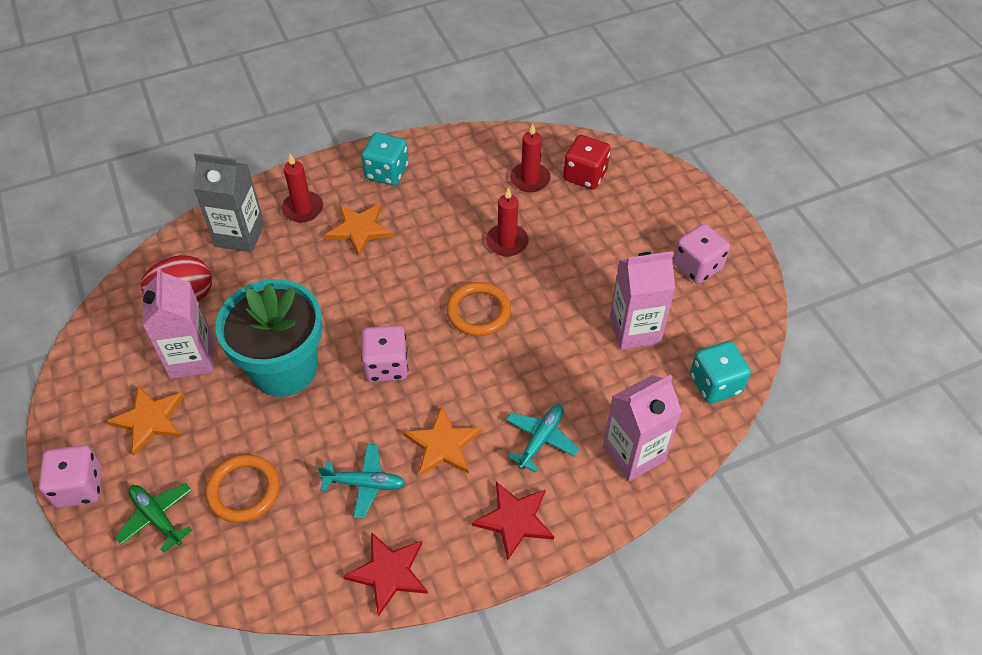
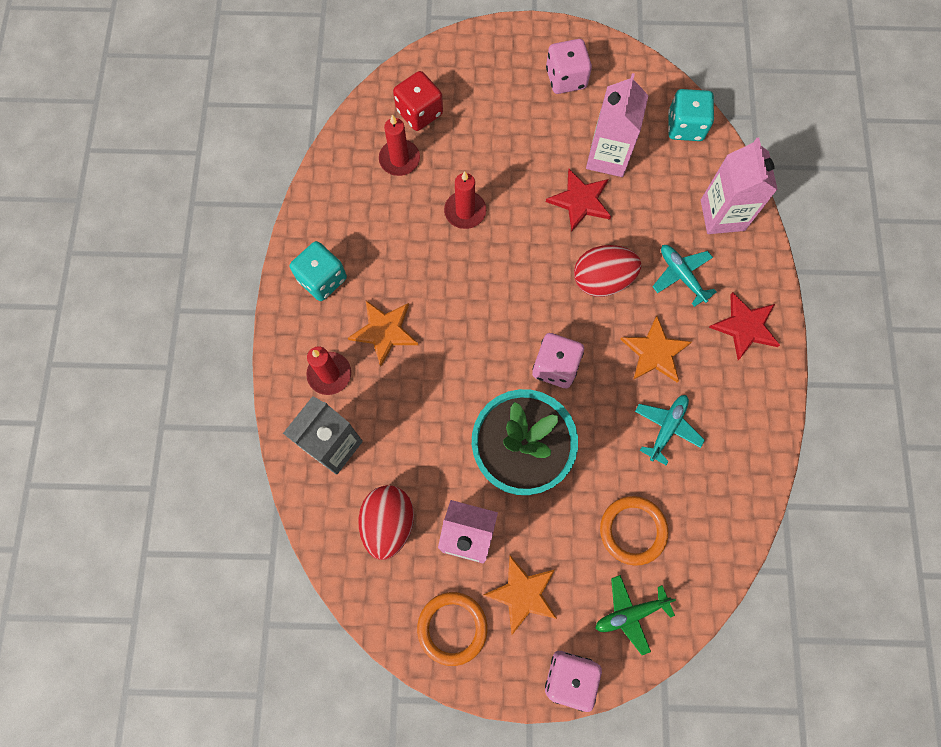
camera: 65 degrees left, 20 degrees up
red star [343,532,428,617] -> red star moved to [546,169,611,231]
orange ring [446,282,511,336] -> orange ring moved to [417,592,488,666]
none -> red egg [574,245,641,297]

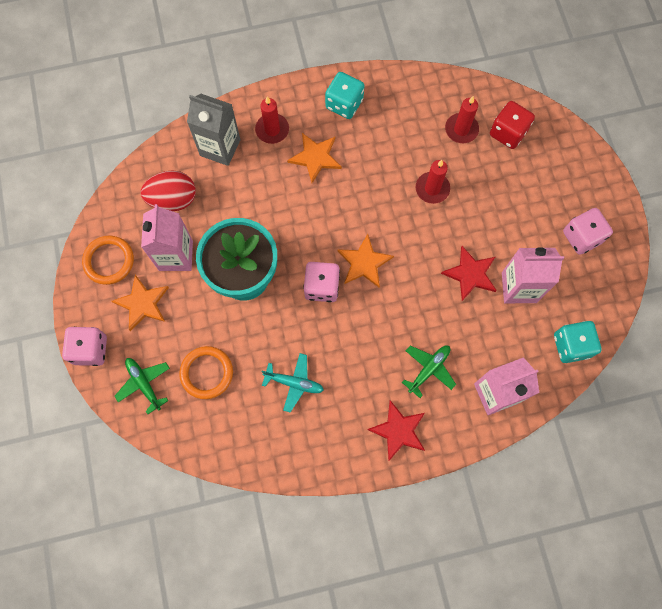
camera: 75 degrees right, 0 degrees up
red egg [574,245,641,297] -> none
orange star [620,316,692,383] -> orange star moved to [337,234,394,288]
turquoise plane [652,245,716,307] -> green plane [402,345,456,398]

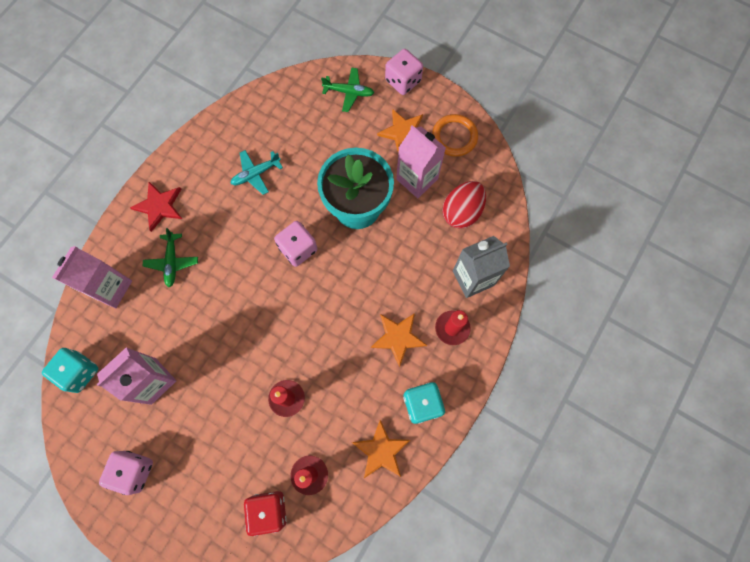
camera: 135 degrees right, 0 degrees up
orange ring [179,346,233,399] -> none
orange star [337,234,394,288] -> orange star moved to [352,420,410,478]
red star [441,246,497,301] -> none

